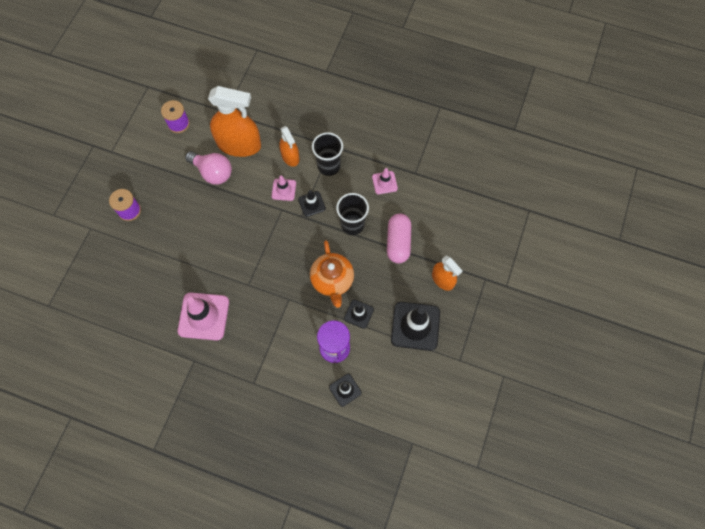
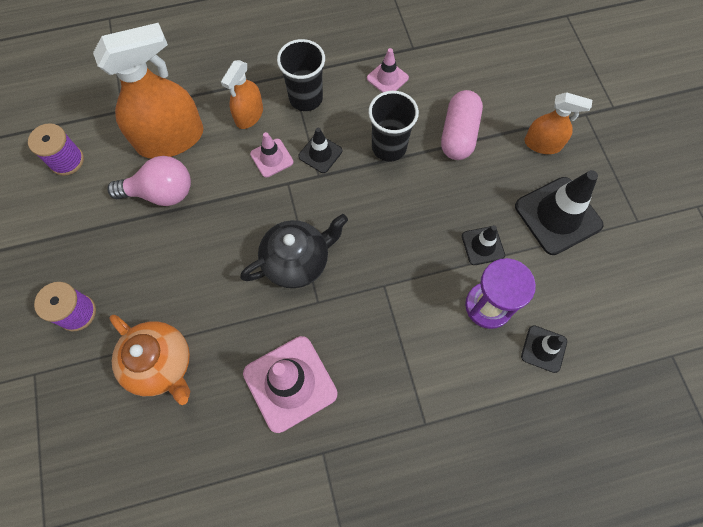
camera: 35 degrees left, 0 degrees up
orange spray bottle [279,126,299,167] -> orange spray bottle turned 90 degrees clockwise [221,60,263,129]
orange teapot [310,240,354,308] -> orange teapot moved to [109,315,190,405]
pink capsule [387,214,411,264] -> pink capsule turned 45 degrees clockwise [441,90,483,160]
none -> black teapot [240,214,348,288]

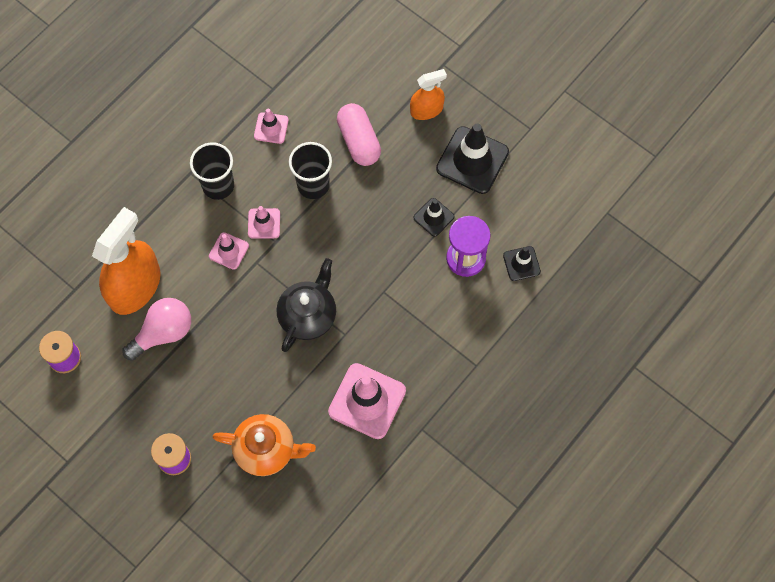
camera: 35 degrees left, 0 degrees up
orange spray bottle [221,60,263,129] -> none
black traffic cone [298,128,342,173] -> pink traffic cone [248,206,280,239]

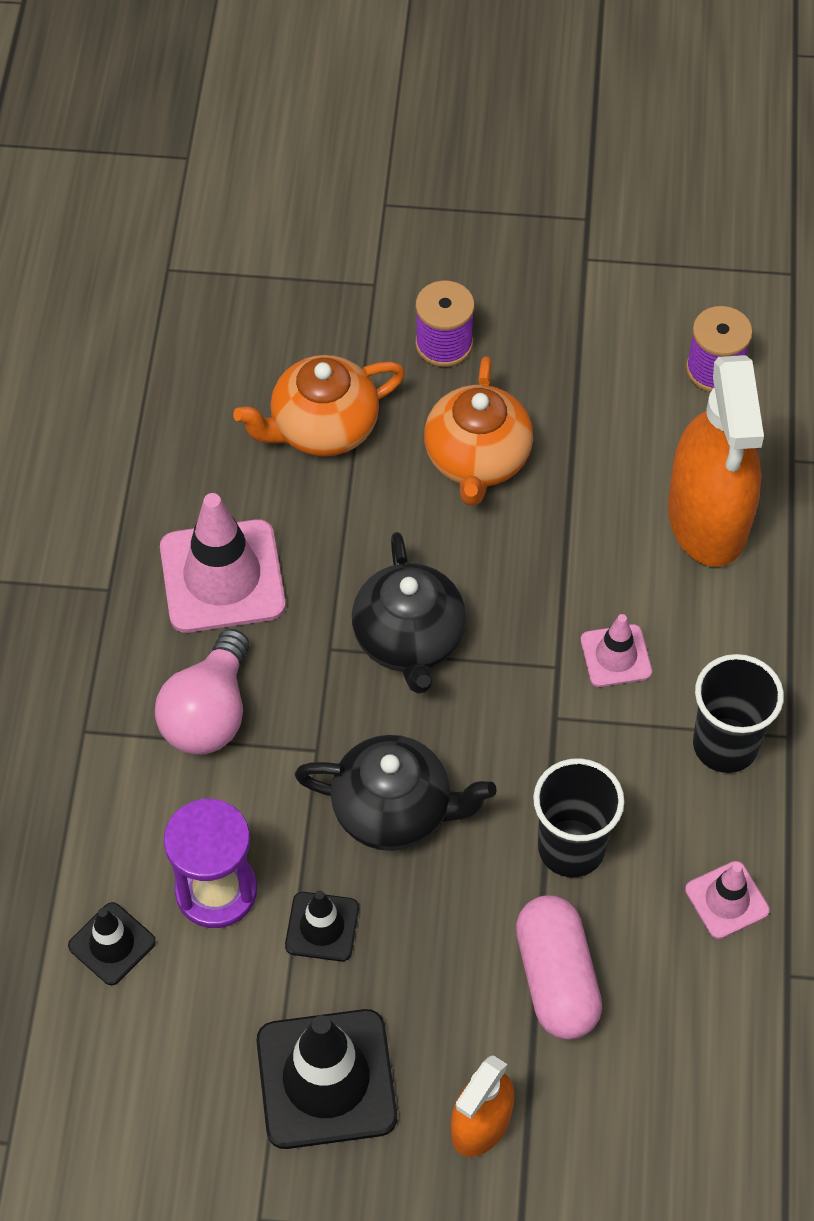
camera: 145 degrees right, 10 degrees down
pink light bulb [122,298,191,361] -> pink light bulb moved to [155,629,249,755]
pink traffic cone [248,206,280,239] -> none
pink capsule [337,103,381,166] -> pink capsule turned 45 degrees clockwise [516,895,602,1040]
none -> black teapot [295,735,497,851]
none -> orange teapot [424,356,533,506]

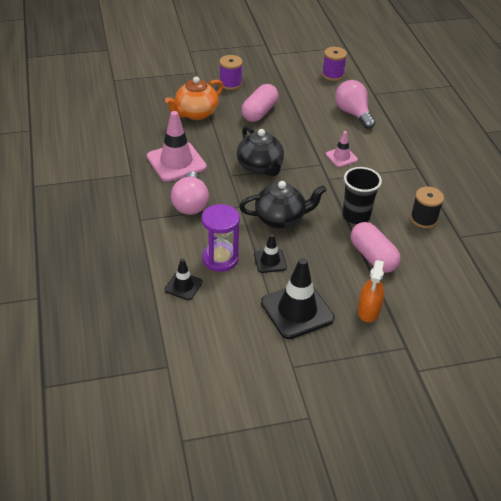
camera: 20 degrees left, 15 degrees down
orange teapot [424,356,533,506] -> pink capsule [241,84,278,122]
orange spray bottle [668,355,764,567] -> pink light bulb [335,80,375,129]
pink traffic cone [685,861,770,939] -> black spool [410,187,444,228]
black cup [693,654,784,773] -> none

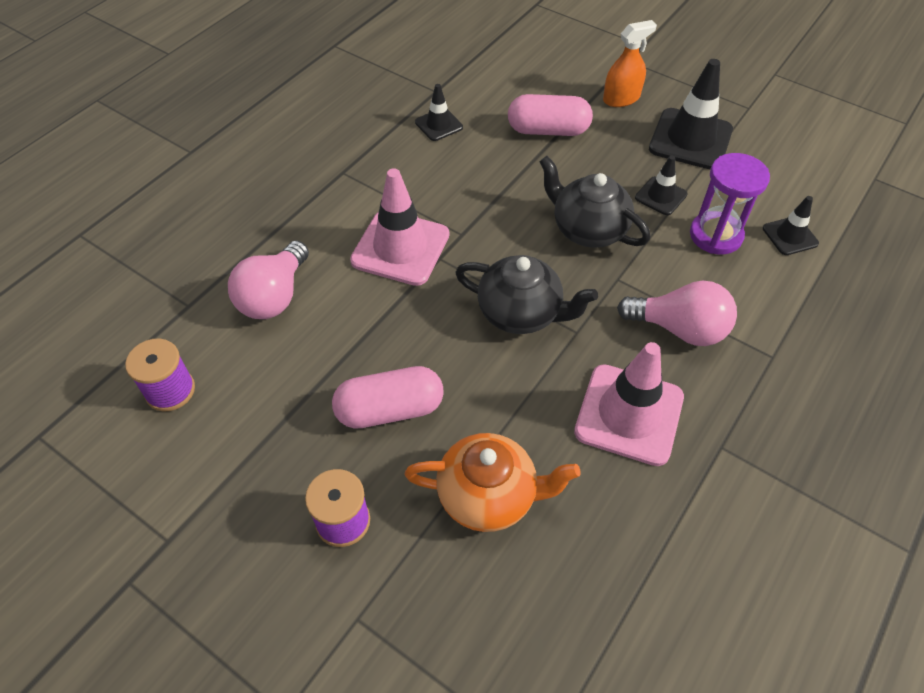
camera: 130 degrees left, 10 degrees up
pink light bulb [171,171,209,215] -> pink light bulb turned 60 degrees clockwise [617,281,737,346]
black teapot [237,126,284,176] -> black teapot turned 90 degrees clockwise [455,255,598,334]
pink traffic cone [326,131,358,167] -> pink traffic cone [350,168,449,286], size x1.88
black cup [343,167,382,224] -> none
pink capsule [351,222,401,273] -> pink capsule turned 75 degrees clockwise [508,94,593,136]
black spool [410,187,444,228] -> black traffic cone [415,84,463,141]

